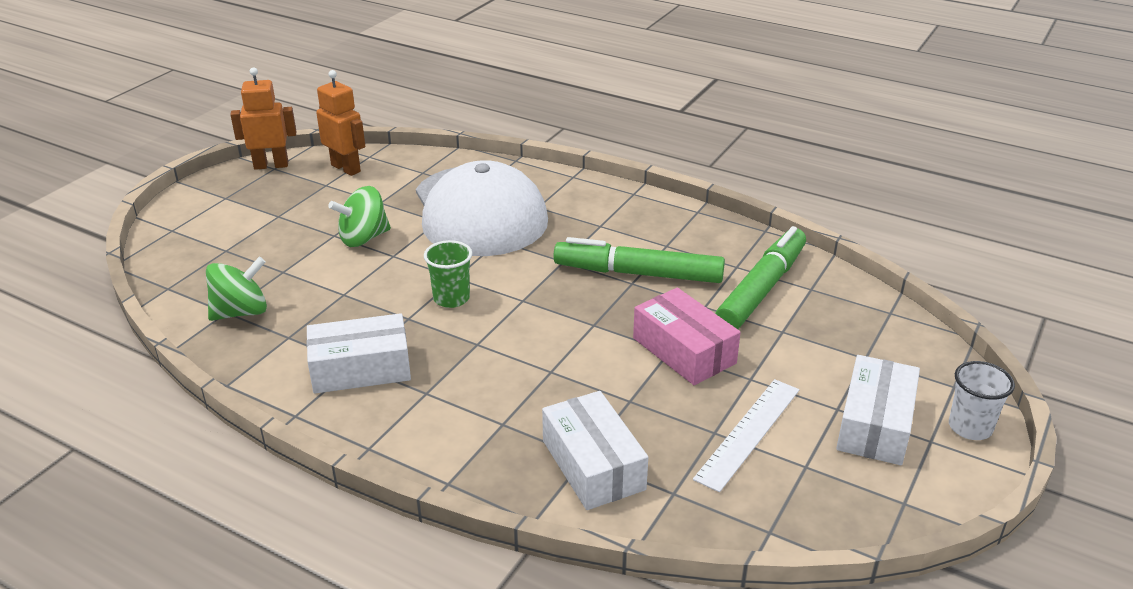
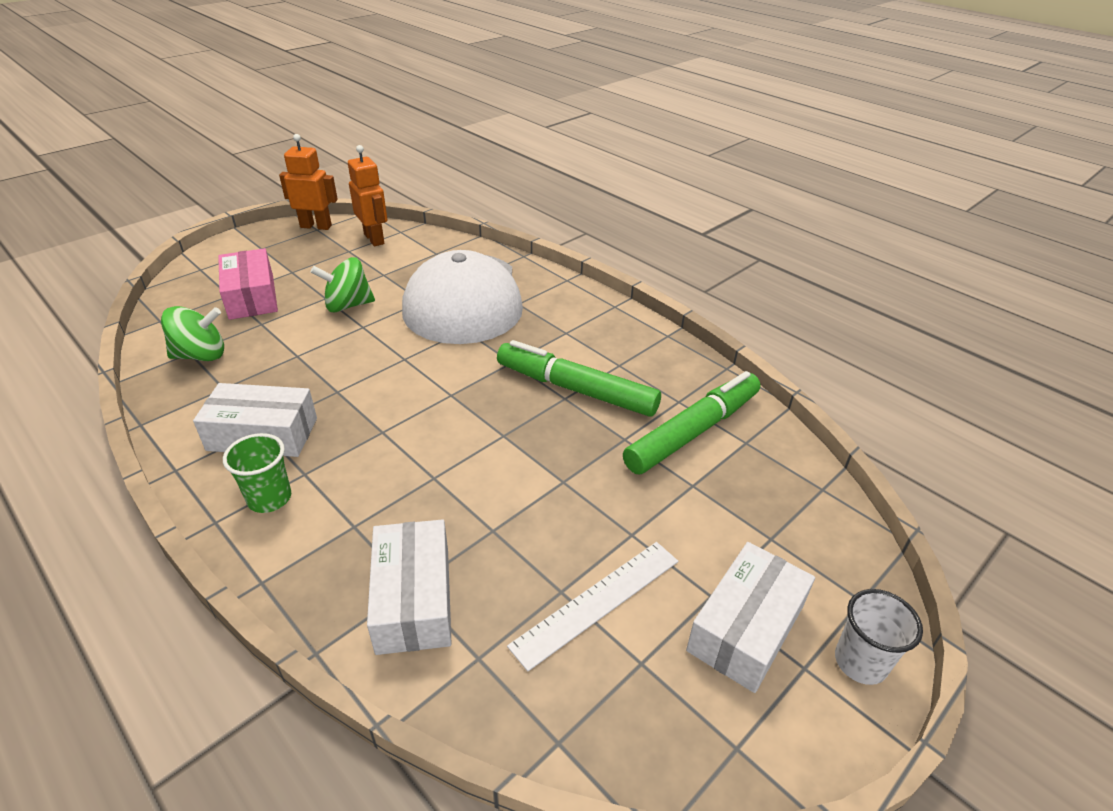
camera: 15 degrees right, 5 degrees up
green cup [424,240,472,308] -> green cup moved to [223,433,291,513]
pink box [633,288,741,385] -> pink box moved to [218,248,278,320]

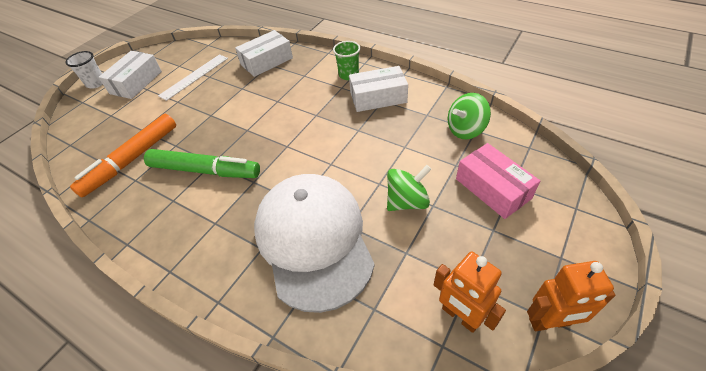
camera: 170 degrees right, 10 degrees up
white box [367,519,452,655] -> white box turned 75 degrees clockwise [235,30,293,77]
green marker [623,371,760,474] -> orange marker [70,114,176,197]

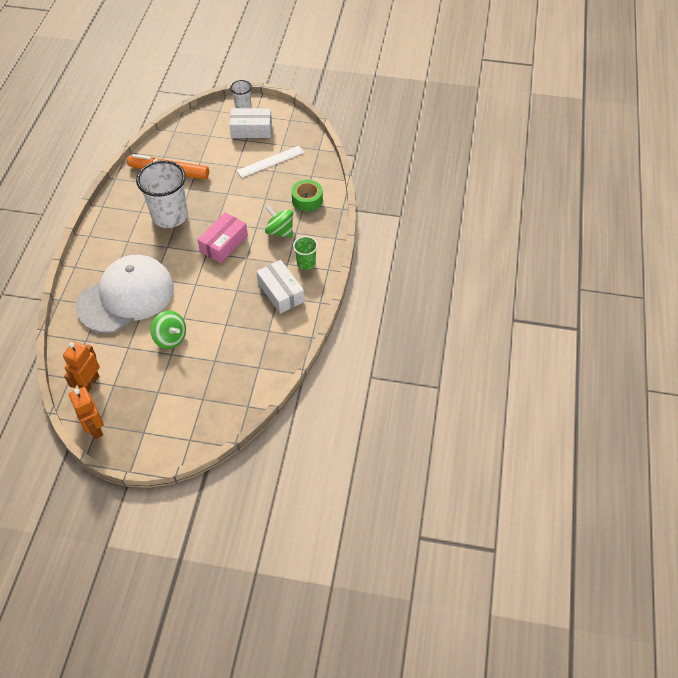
camera: 65 degrees right, 5 degrees up
green marker [144,149,260,178] -> white cup [136,160,188,228]
white ruler [158,54,228,101] -> white ruler turned 45 degrees counterclockwise [237,146,304,178]
white box [235,30,293,77] -> green tape [291,180,323,212]
green spinning top [448,93,491,139] -> green spinning top moved to [265,205,293,238]
pink box [456,143,540,219] -> pink box moved to [197,212,248,263]

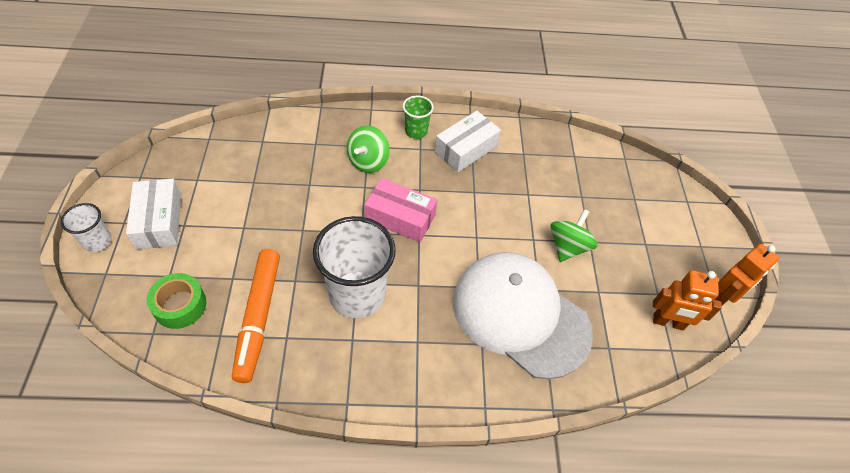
camera: 105 degrees left, 0 degrees up
white ruler [237,146,304,178] -> none
green tape [291,180,323,212] -> green tape moved to [147,273,206,329]

